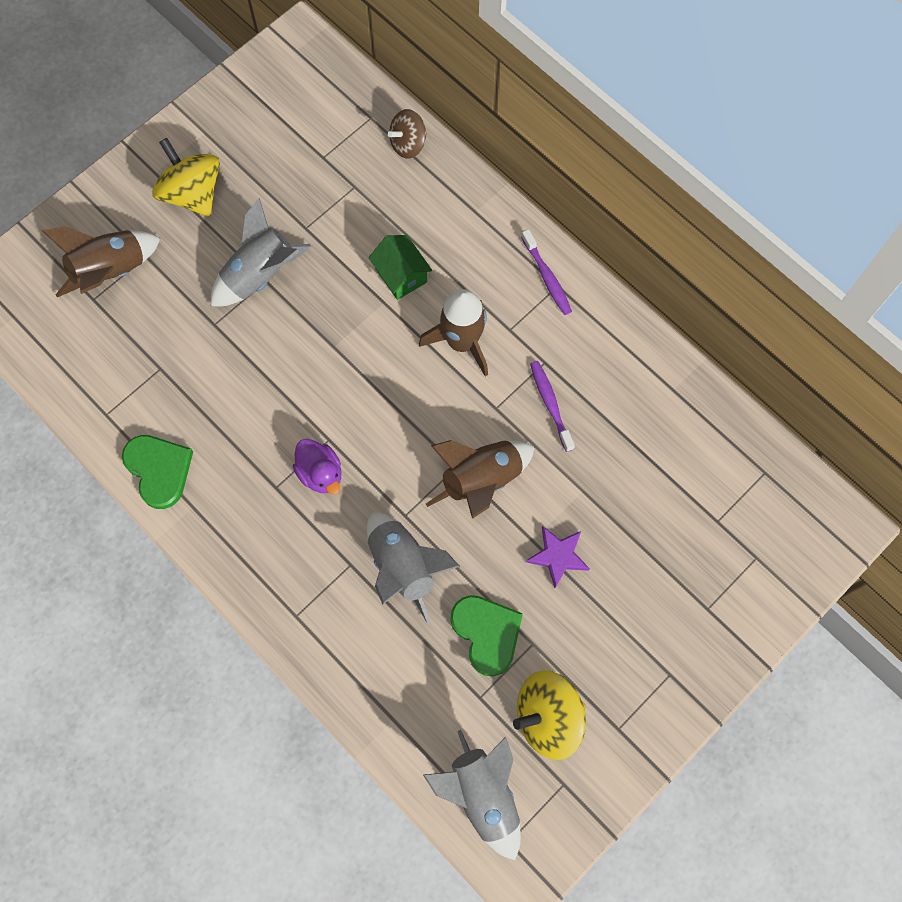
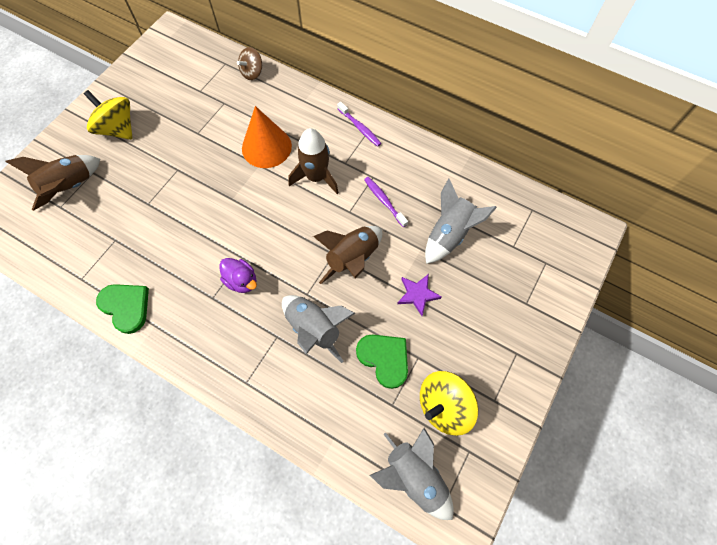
camera: 15 degrees left, 5 degrees down
grey rocket [211,198,311,306] -> grey rocket moved to [425,178,497,264]
green house [368,235,432,300] -> orange cone [242,106,292,168]

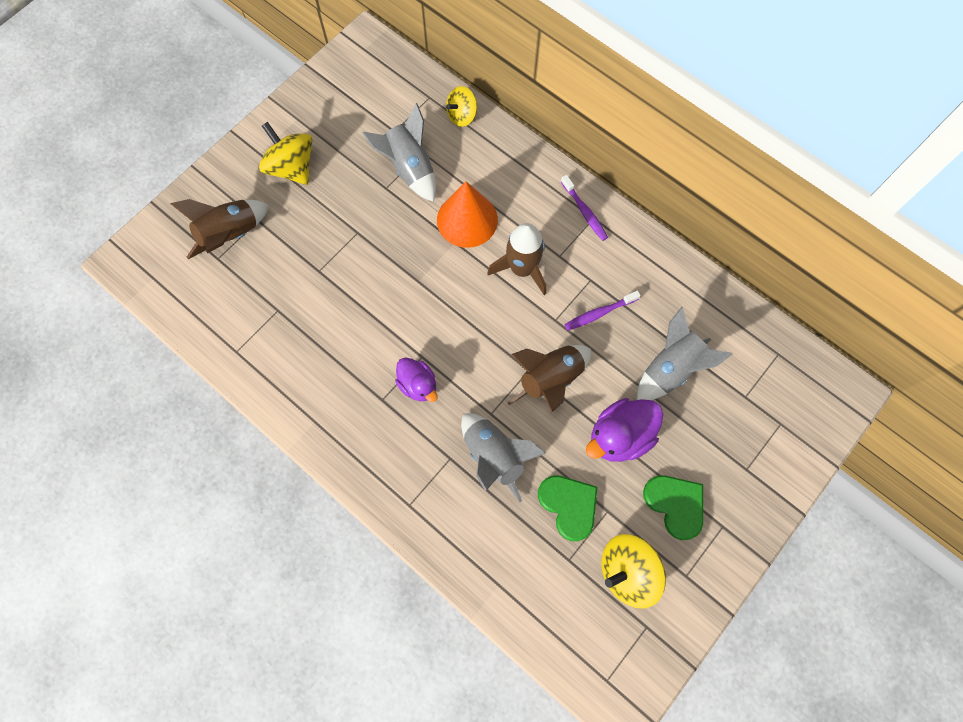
camera: 10 degrees right, 5 degrees up
green heart [96,284,149,334] -> green heart moved to [643,475,703,540]
brown spinning top [237,47,262,80] -> yellow spinning top [446,86,477,127]
purple toothbrush [364,177,408,228] -> purple toothbrush turned 90 degrees counterclockwise [564,290,641,331]
grey rocket [370,428,454,520] -> grey rocket moved to [362,103,436,202]
purple star [397,274,442,316] -> purple duck [586,398,664,462]

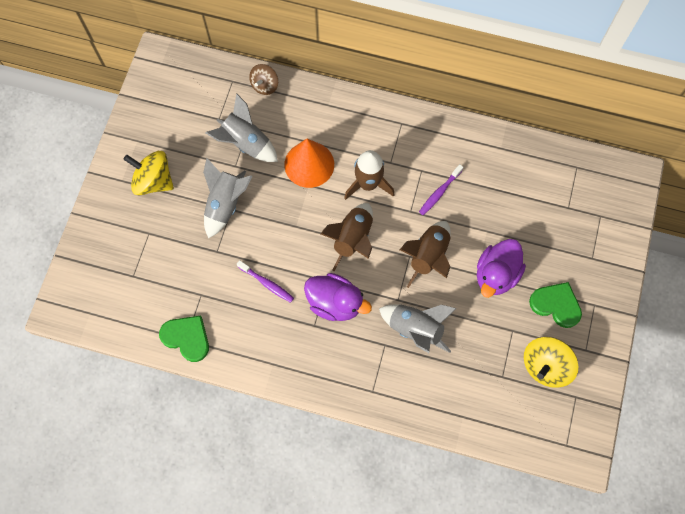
camera: 25 degrees left, 0 degrees up
brown rocket [170,199,269,259] -> brown rocket moved to [320,203,373,271]
purple duck [395,357,437,402] -> purple duck [304,273,372,321], size x1.54
yellow spinning top [446,86,477,127] -> brown spinning top [249,64,278,95]
green heart [538,475,598,541] -> green heart moved to [159,316,209,362]
purple toothbrush [561,175,608,241] -> purple toothbrush moved to [237,260,294,303]
grey rocket [637,307,732,400] -> grey rocket moved to [203,158,252,238]

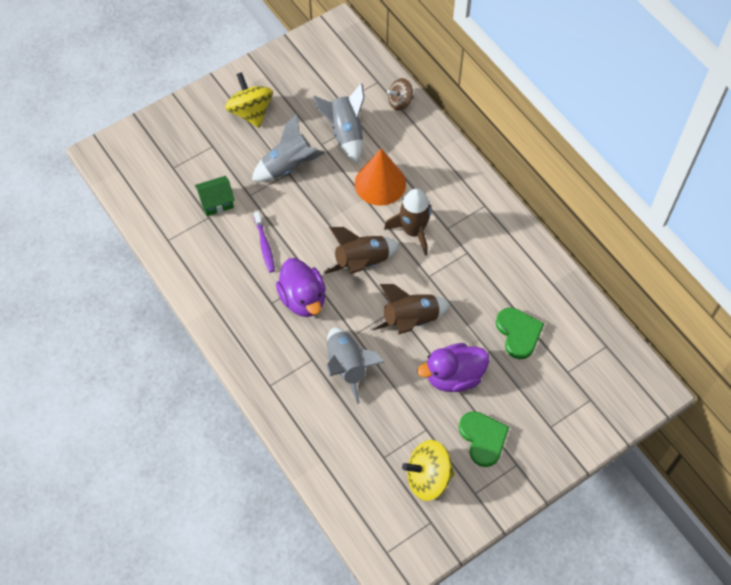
camera: 40 degrees right, 10 degrees down
green heart [159,316,209,362] -> green heart moved to [496,308,544,359]
purple toothbrush [419,164,463,215] -> none
none -> green house [195,176,235,216]

